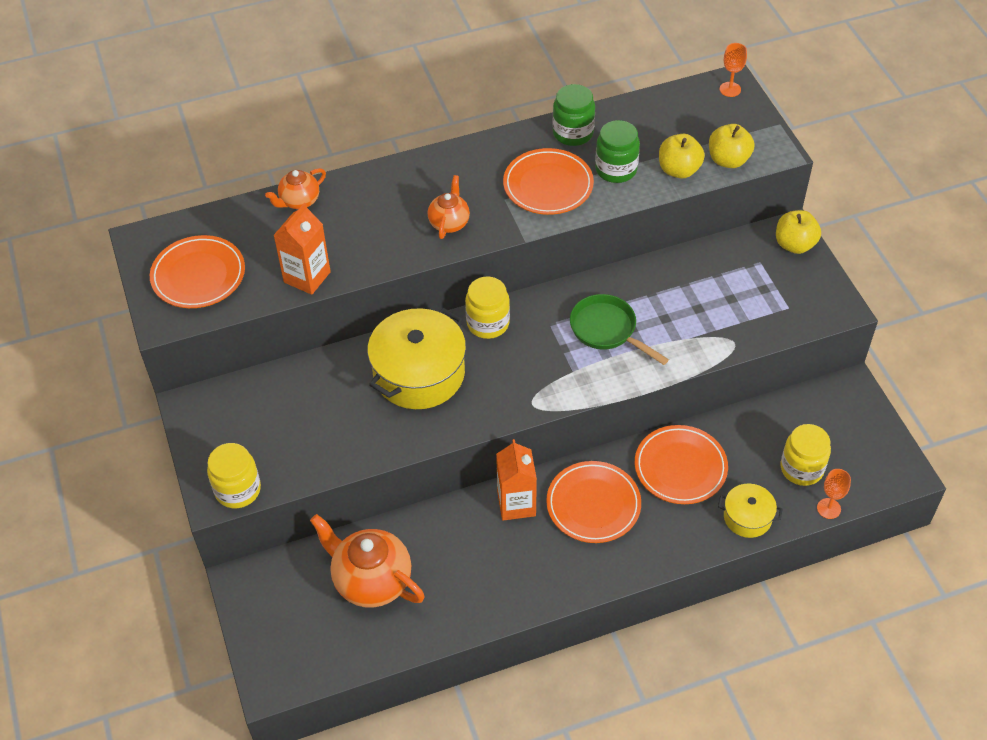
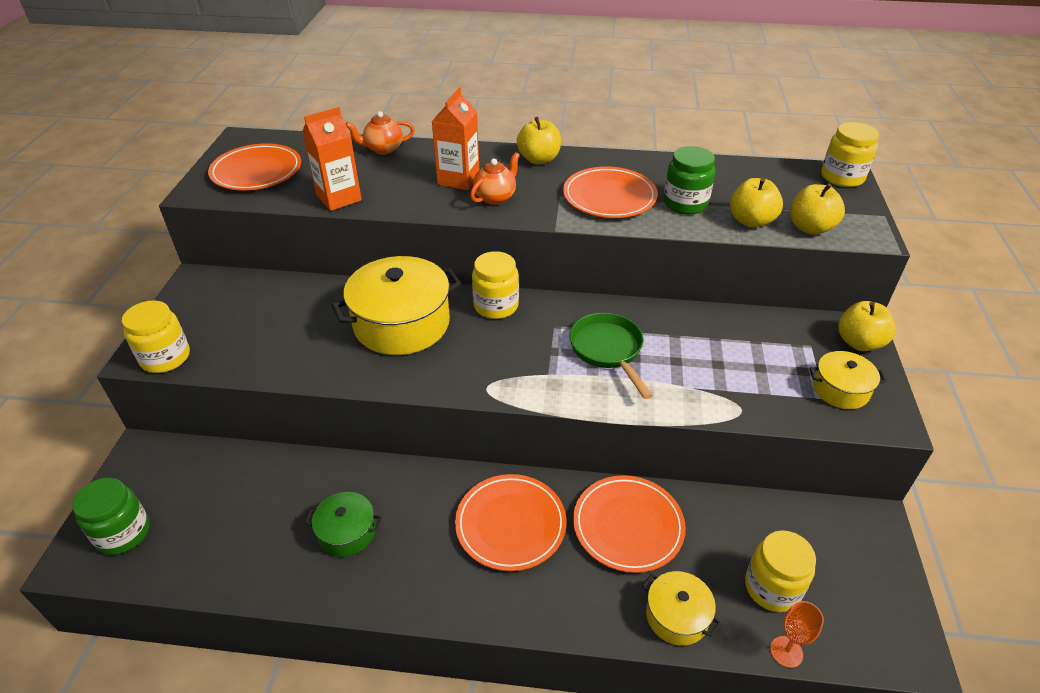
camera: 25 degrees right, 10 degrees down
orange teapot [310,514,425,608] -> none
orange carton [496,439,537,521] -> orange carton moved to [432,88,479,190]
green jar [552,84,595,146] -> green jar moved to [72,478,150,555]
orange goblet [720,43,747,97] -> yellow jar [822,122,879,187]
none -> green pot [305,492,382,557]
none -> yellow apple [517,117,561,165]
none -> yellow pot [809,351,886,409]

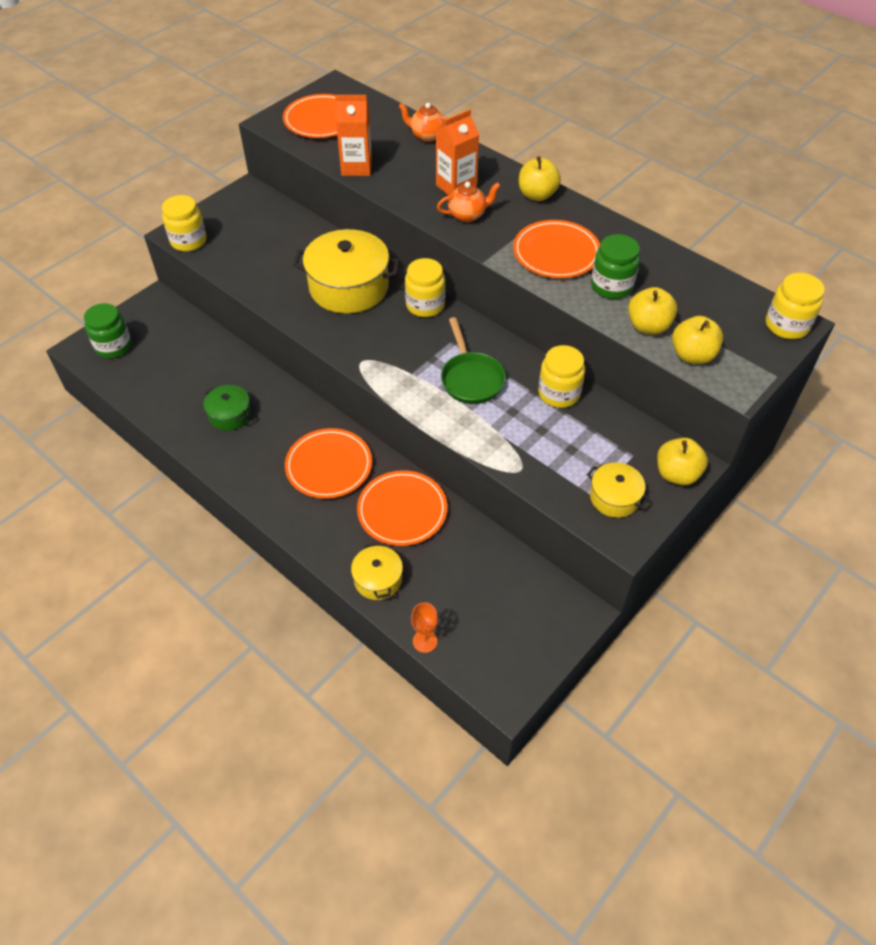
camera: 35 degrees right, 10 degrees up
green pan [569,313,653,399] -> green pan turned 150 degrees clockwise [441,317,506,404]
yellow jar [745,530,816,612] -> yellow jar moved to [538,345,585,408]

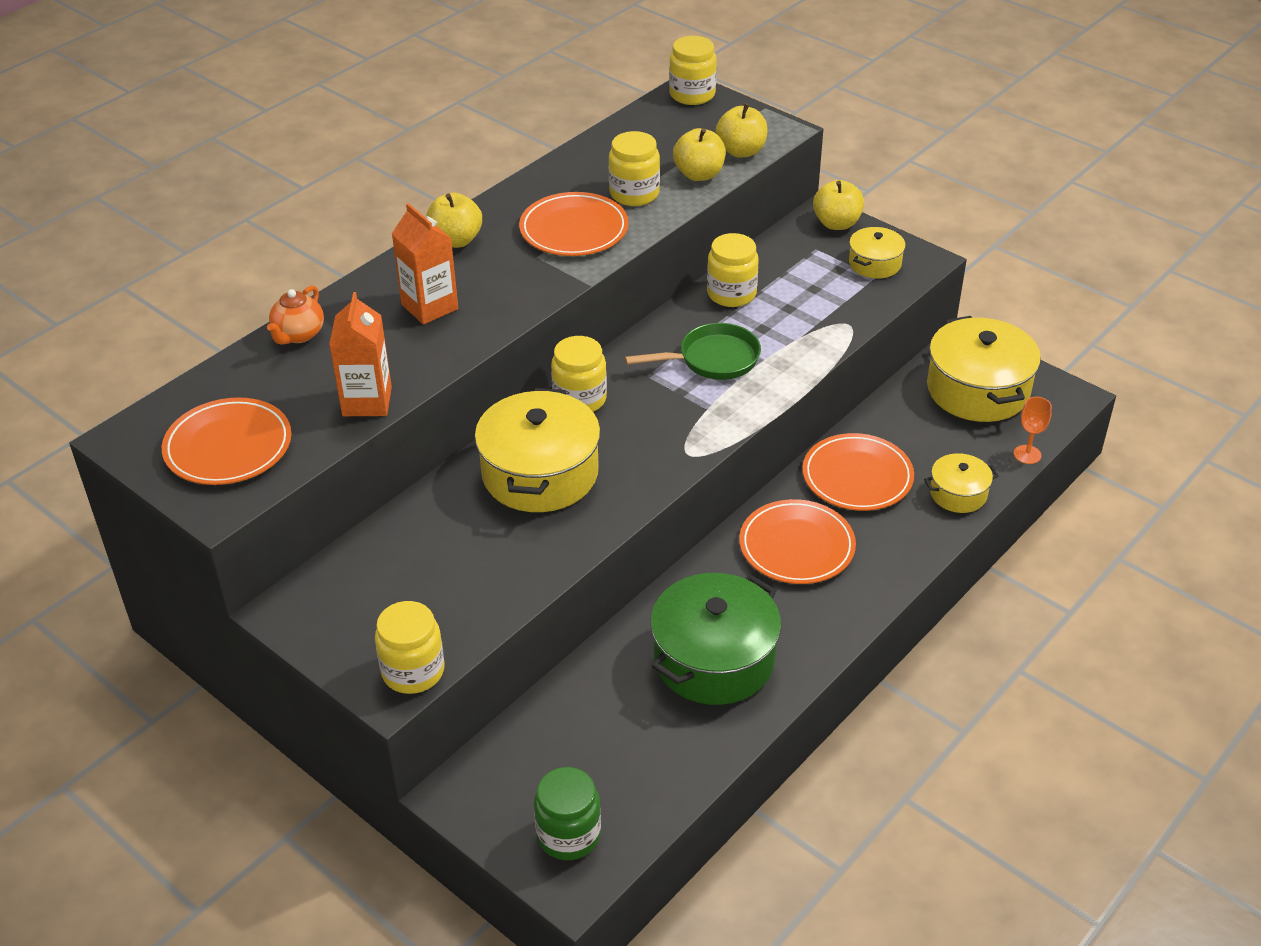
camera: 90 degrees left, 10 degrees down
green pot [204,385,251,431] -> green pot [650,573,781,705], size x1.92
orange teapot [437,182,500,222] -> none
green jar [591,234,640,299] -> yellow jar [609,131,660,206]
none -> yellow pot [927,316,1041,422]

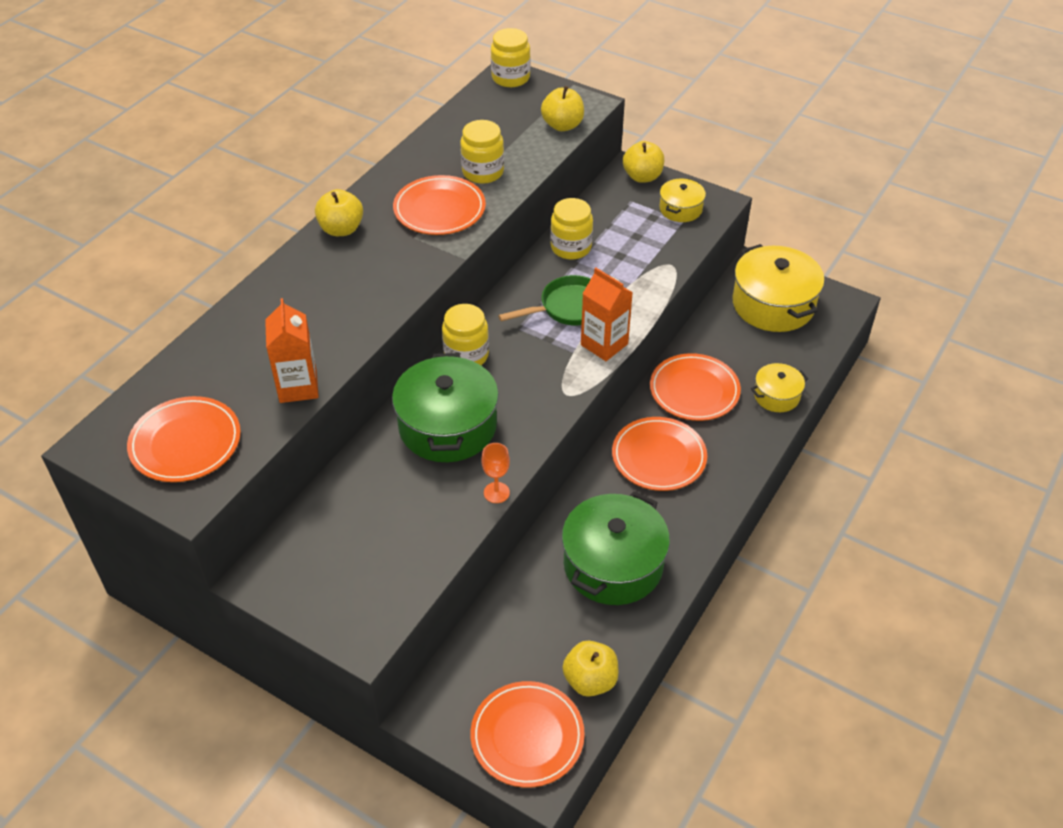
camera: 10 degrees left, 5 degrees up
orange teapot [267,285,324,345] -> none
yellow jar [375,601,445,694] -> none
orange carton [392,203,458,325] -> orange carton moved to [581,268,633,361]
yellow pot [475,388,601,512] -> green pot [392,353,499,462]
green jar [534,767,601,860] -> orange plate [470,681,585,788]
yellow apple [673,128,726,181] -> yellow apple moved to [562,641,618,697]
orange goblet [1014,397,1052,464] -> orange goblet moved to [481,443,510,503]

